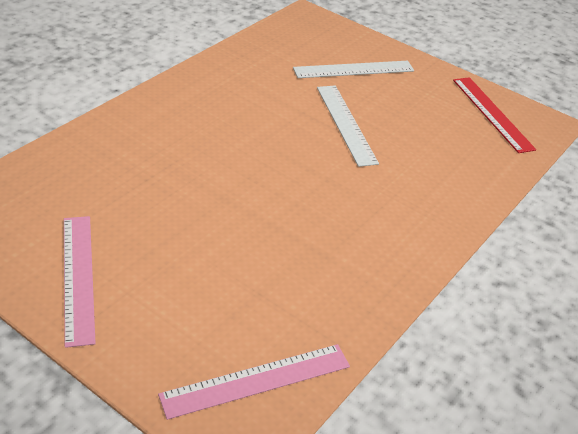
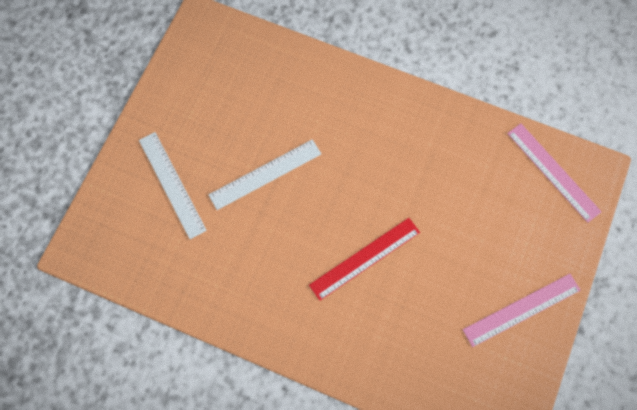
camera: 100 degrees left, 30 degrees up
red ruler [453,77,536,153] -> red ruler moved to [309,218,420,301]

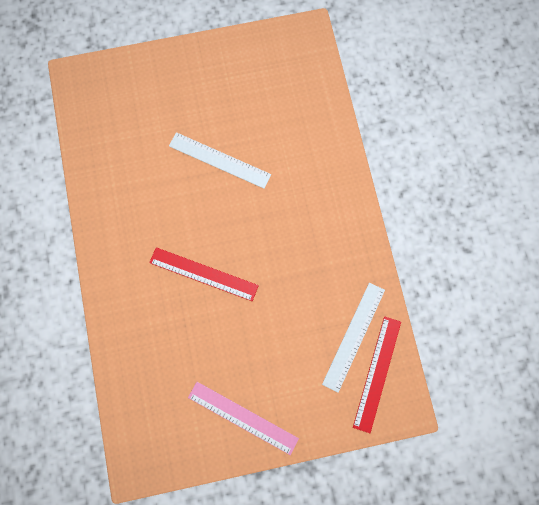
camera: 55 degrees right, 5 degrees up
white ruler [139,132,207,239] -> white ruler moved to [322,283,385,392]
pink ruler [507,123,602,223] -> red ruler [353,316,401,433]

